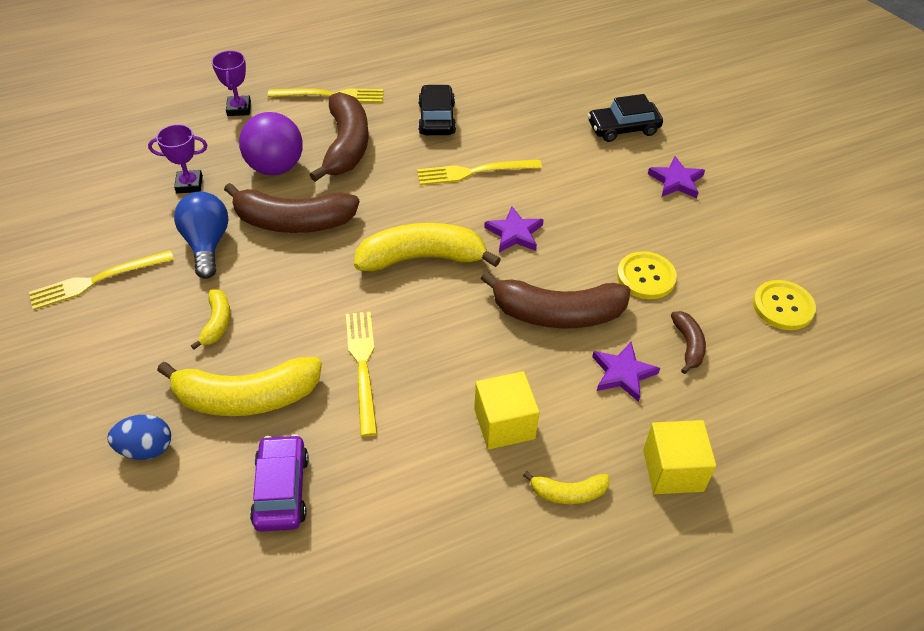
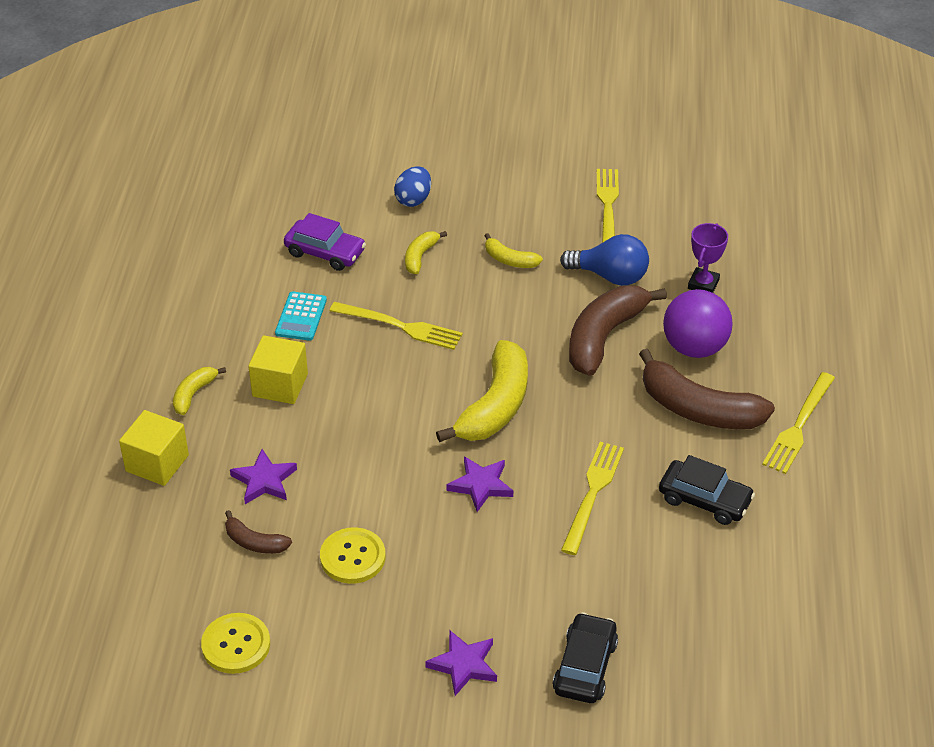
camera: 120 degrees right, 5 degrees down
yellow banana [157,357,322,416] -> yellow banana [405,231,447,274], size x0.49
purple trophy [212,50,251,116] -> none
brown banana [480,271,630,328] -> none
none -> turquoise calculator [275,291,327,341]

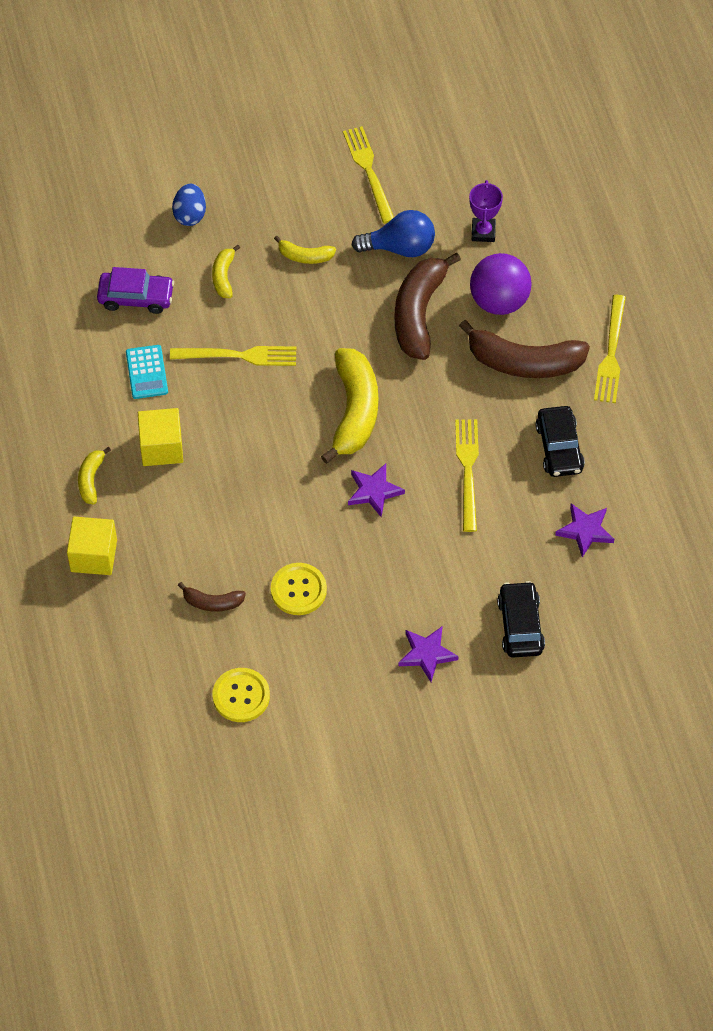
camera: 20 degrees left, 15 degrees up
purple star [230,449,297,504] -> purple star moved to [555,503,614,558]
black car [659,455,755,525] -> black car turned 75 degrees clockwise [535,406,585,477]

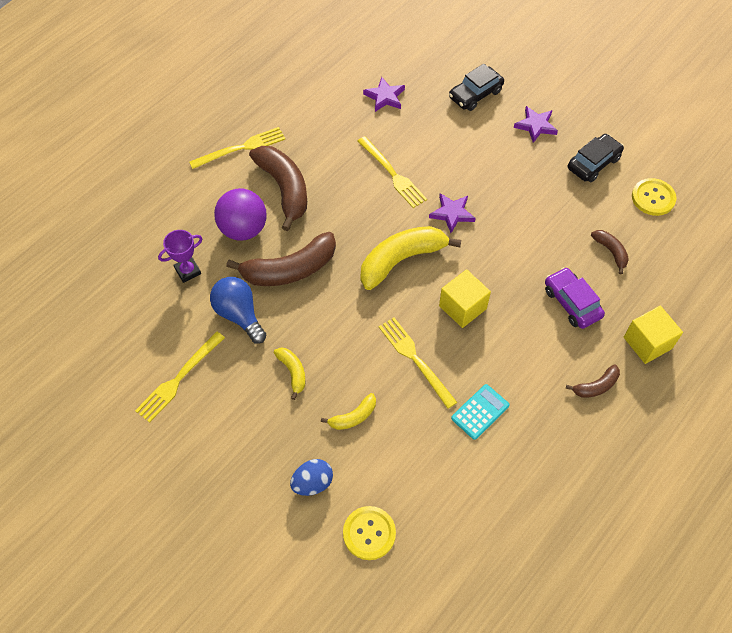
camera: 125 degrees left, 0 degrees up
yellow banana [78,447,111,505] -> brown banana [566,364,620,398]
purple car [97,267,174,314] -> purple car moved to [545,267,605,329]
yellow cube [138,408,183,466] -> yellow cube moved to [439,269,491,328]
yellow button [271,563,327,615] -> yellow button moved to [343,506,396,560]
yellow fork [455,419,479,532] -> yellow fork turned 90 degrees counterclockwise [358,136,427,208]
black car [535,406,585,477] -> black car moved to [568,134,624,182]

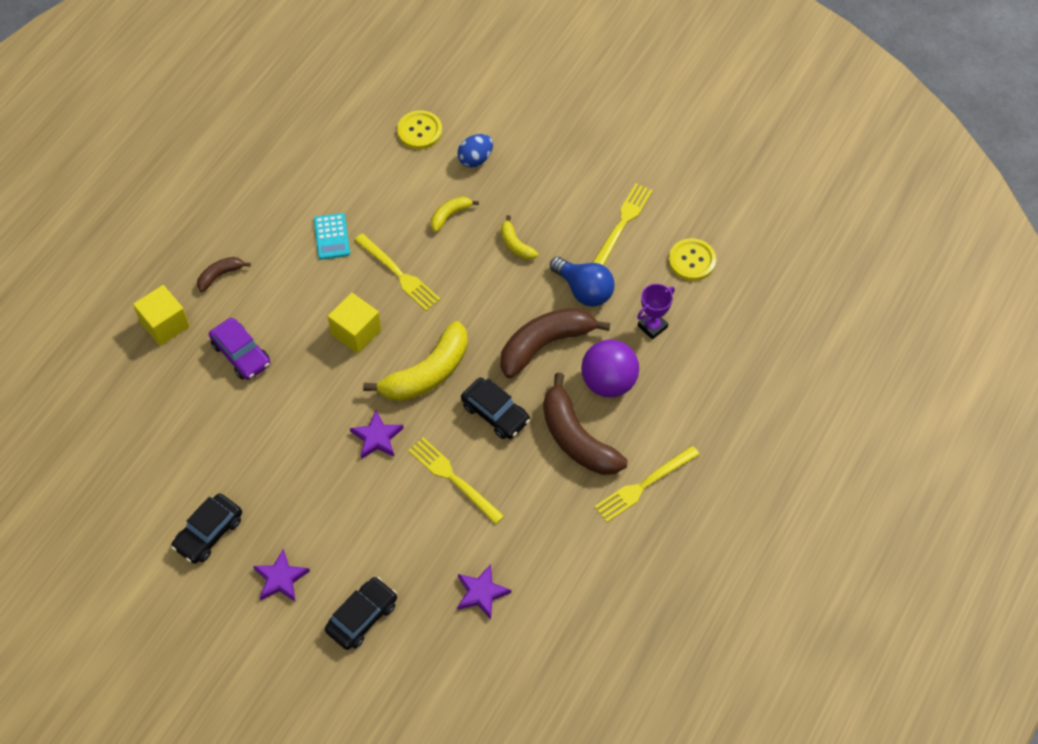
camera: 170 degrees right, 0 degrees up
turquoise calculator [451,384,510,440] -> turquoise calculator turned 45 degrees counterclockwise [314,213,350,260]
brown banana [591,230,629,275] -> none
yellow button [632,178,677,216] -> yellow button moved to [669,238,716,281]
none -> black car [461,377,530,439]

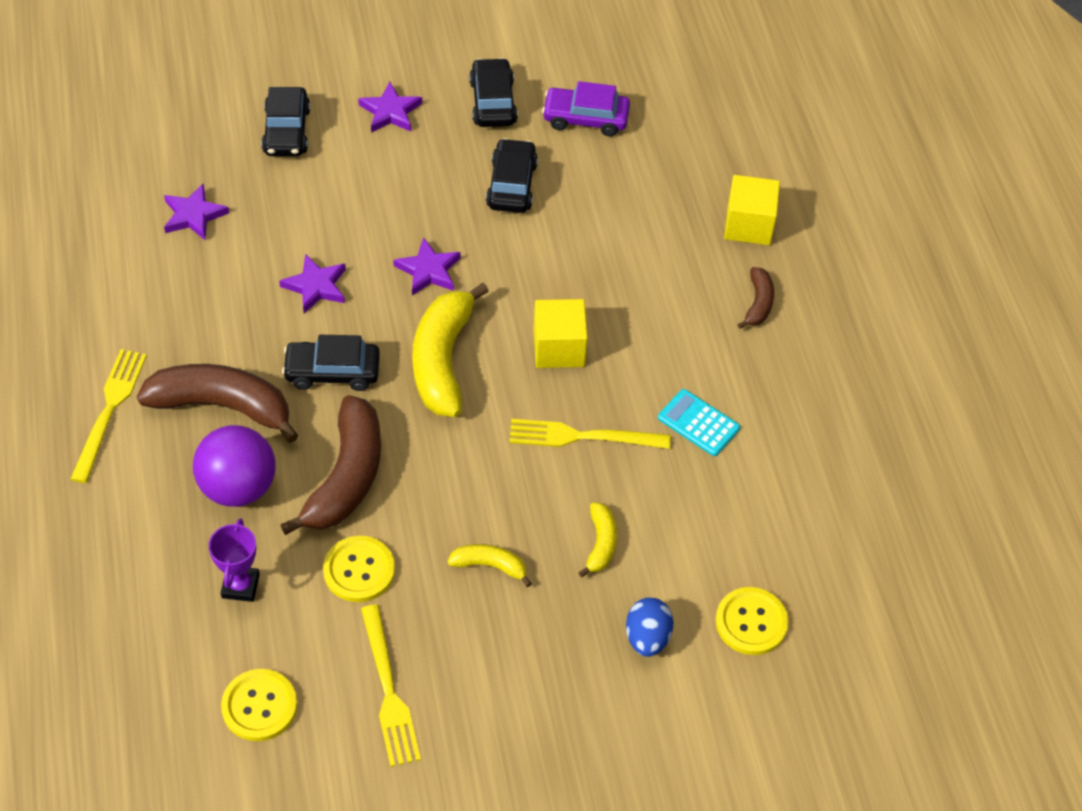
camera: 135 degrees right, 5 degrees down
purple car [209,318,271,380] -> purple car moved to [542,81,630,136]
yellow fork [408,437,504,525] -> purple star [279,254,346,313]
blue light bulb [550,257,615,306] -> yellow button [323,536,395,602]
none -> black car [486,138,538,213]

